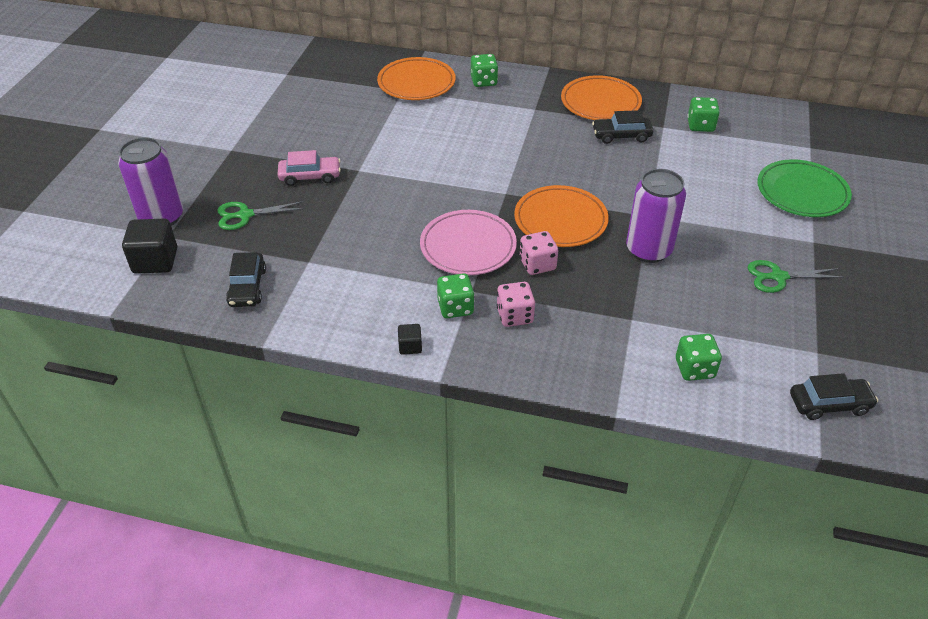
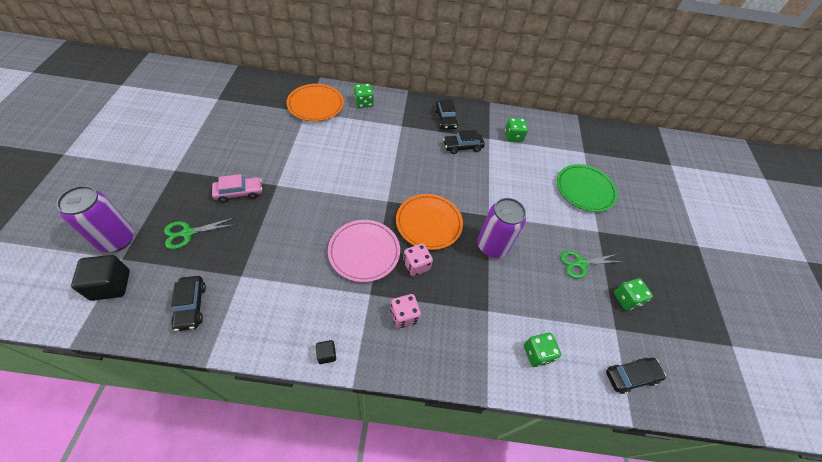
camera: 15 degrees left, 10 degrees up
green dice [437,273,475,318] -> green dice moved to [614,278,653,310]
orange plate [561,75,642,120] -> black car [435,99,458,130]

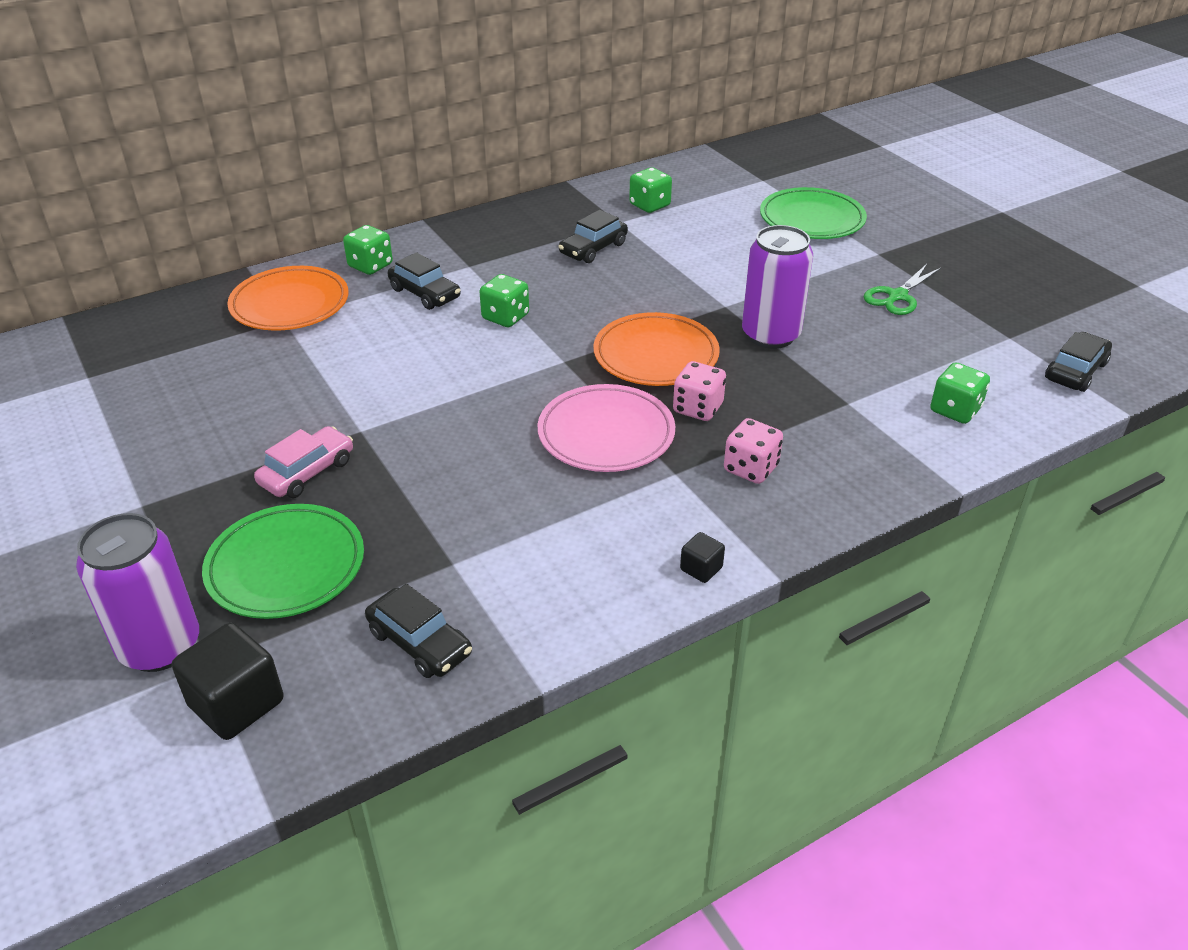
camera: 30 degrees left, 15 degrees down
green scissors [164,217,236,249] -> green plate [202,504,364,619]
black car [435,99,458,130] -> black car moved to [388,252,461,310]
green dice [614,278,653,310] -> green dice moved to [479,274,529,327]

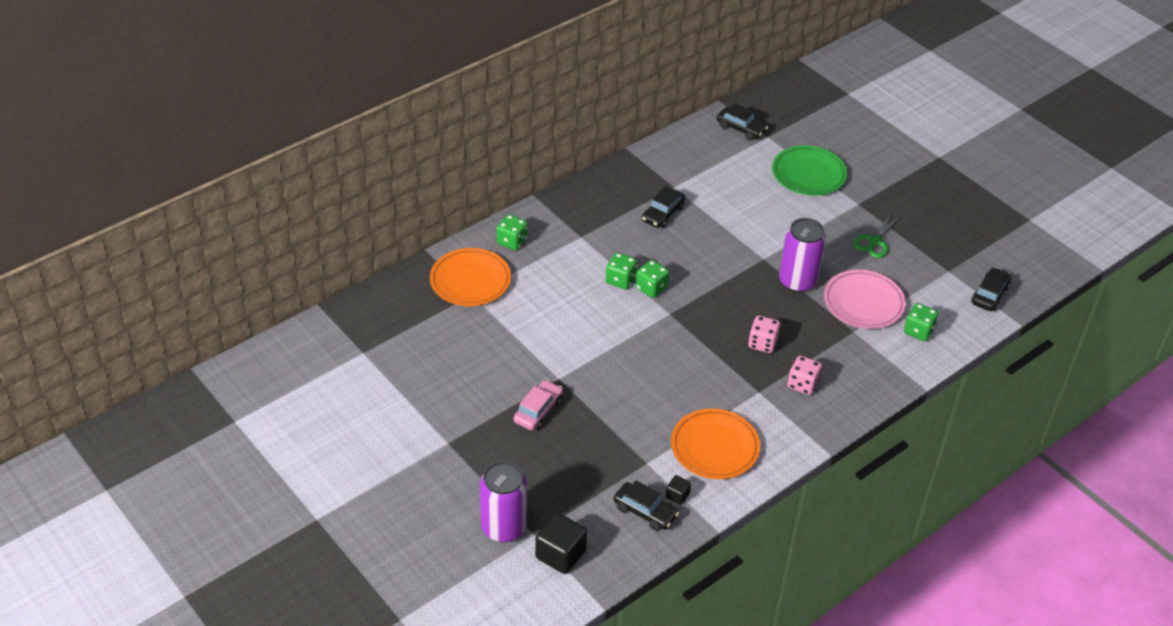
camera: 10 degrees left, 5 degrees up
green plate [202,504,364,619] -> none
black car [388,252,461,310] -> black car moved to [717,103,768,140]
pink plate [538,384,675,472] -> pink plate moved to [824,270,906,329]
orange plate [593,312,720,386] -> orange plate moved to [671,409,760,479]
green dice [629,167,672,213] -> green dice moved to [636,260,669,298]
black cube [680,532,725,583] -> black cube moved to [666,475,691,505]

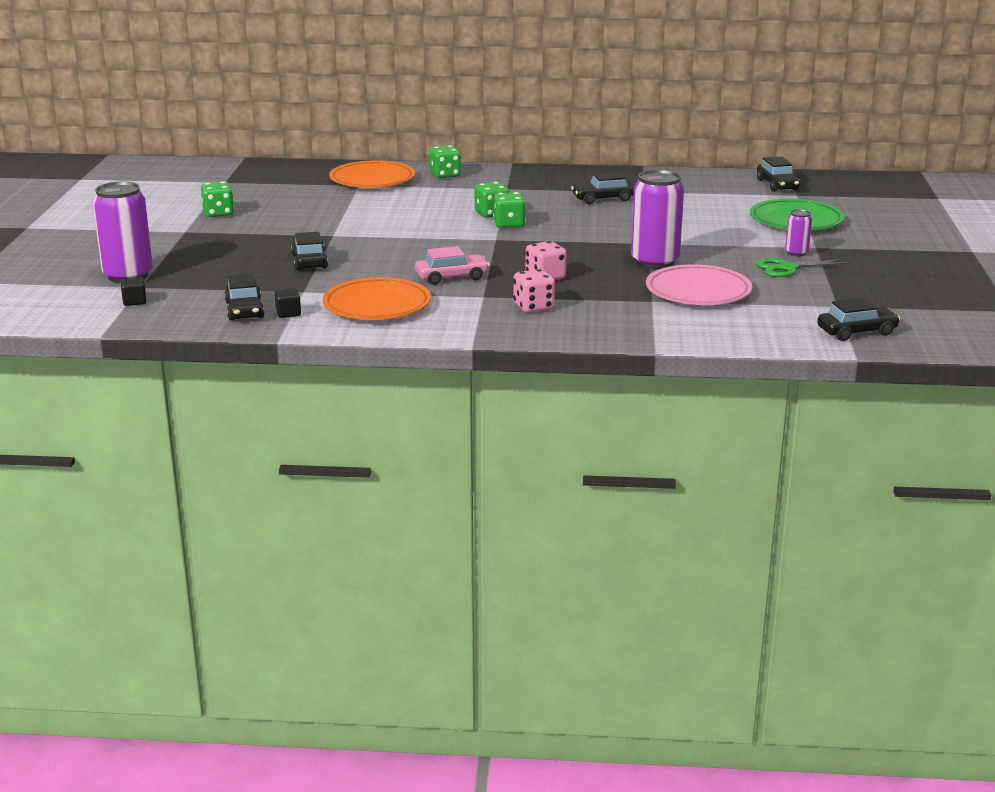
camera: 45 degrees right, 20 degrees down
pink car [513,380,563,431] -> pink car moved to [415,246,490,285]
black cube [535,513,587,574] -> black cube [121,277,146,306], size x0.51
green dice [904,303,939,341] -> green dice moved to [201,181,234,217]
none -> black car [291,232,328,270]
none -> purple can [785,209,812,256]

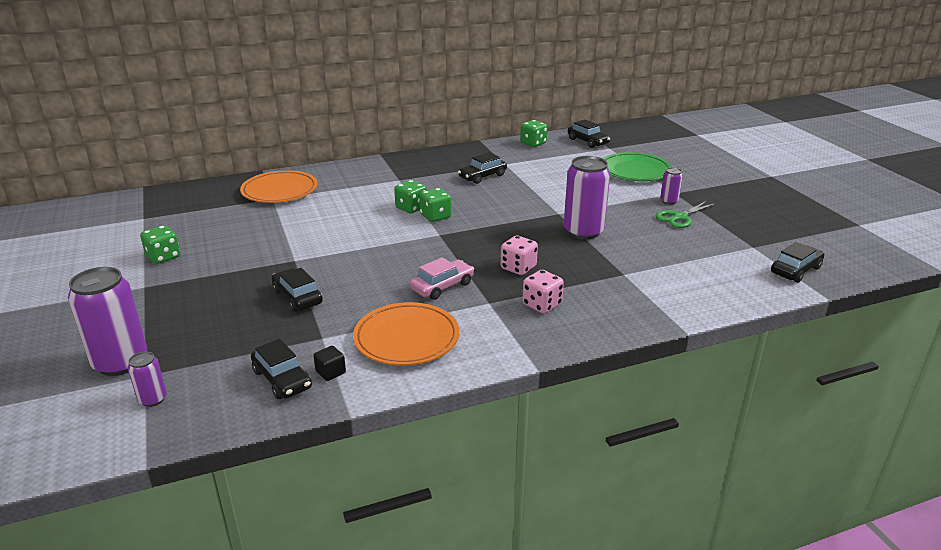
camera: 25 degrees left, 5 degrees up
black cube [121,277,146,306] -> purple can [128,352,167,407]
green dice [430,145,461,178] -> green dice moved to [520,120,547,147]
pink plate [646,264,752,305] -> none

